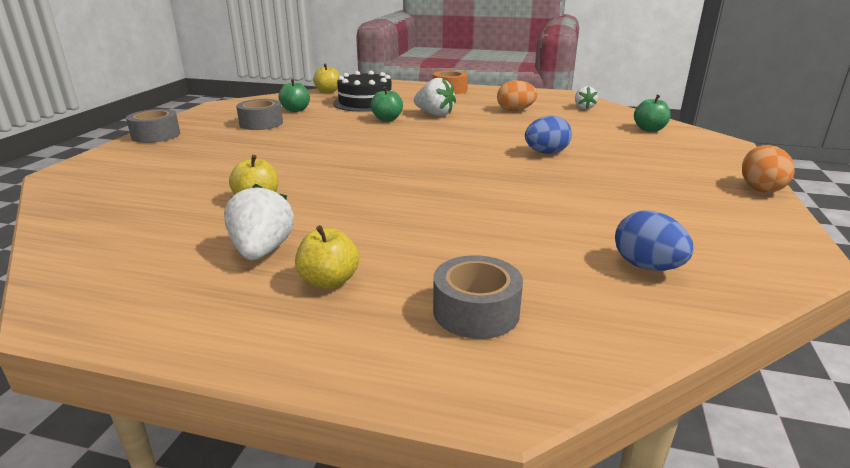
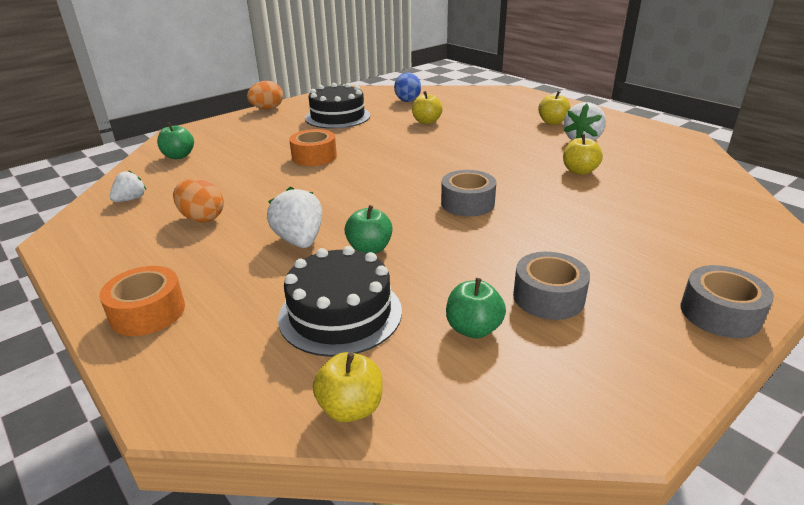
camera: 145 degrees left, 5 degrees up
grey tape [433,255,523,339] -> grey tape moved to [441,170,496,217]
blue egg [525,116,572,154] -> orange tape [289,129,337,166]
none -> black cake [305,83,370,129]
none -> yellow apple [412,91,443,124]

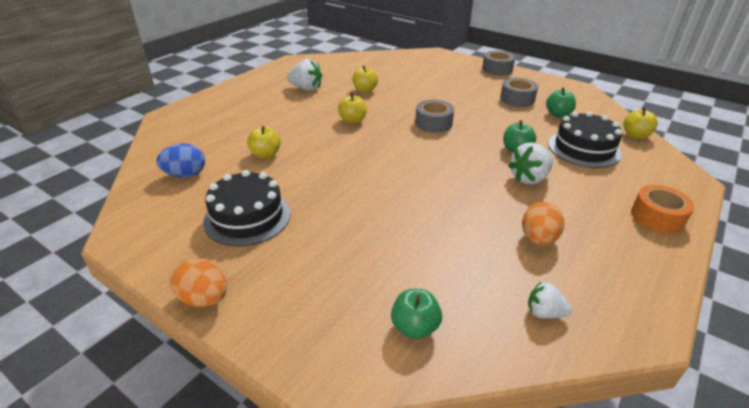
camera: 105 degrees left, 5 degrees up
orange tape [289,129,337,166] -> none
yellow apple [538,91,571,125] -> yellow apple moved to [338,93,367,124]

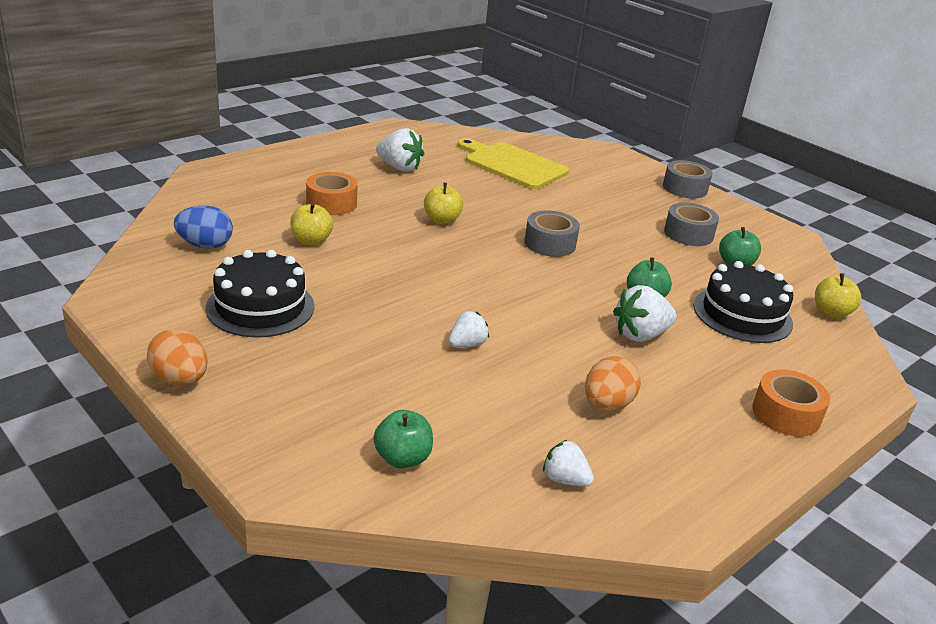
camera: 10 degrees right, 5 degrees down
yellow apple [352,66,378,93] -> none
none -> orange tape [306,172,358,215]
none -> white strawberry [449,311,489,347]
none -> yellow cutting board [457,138,569,189]

